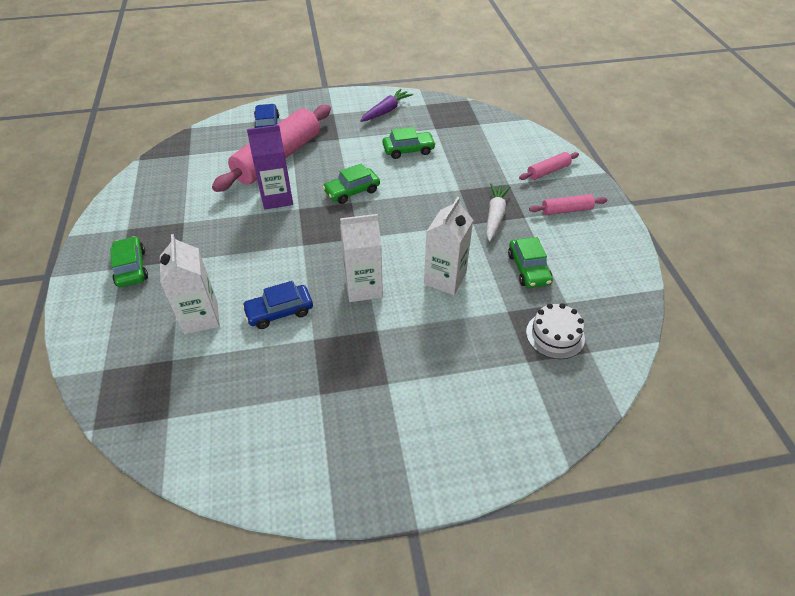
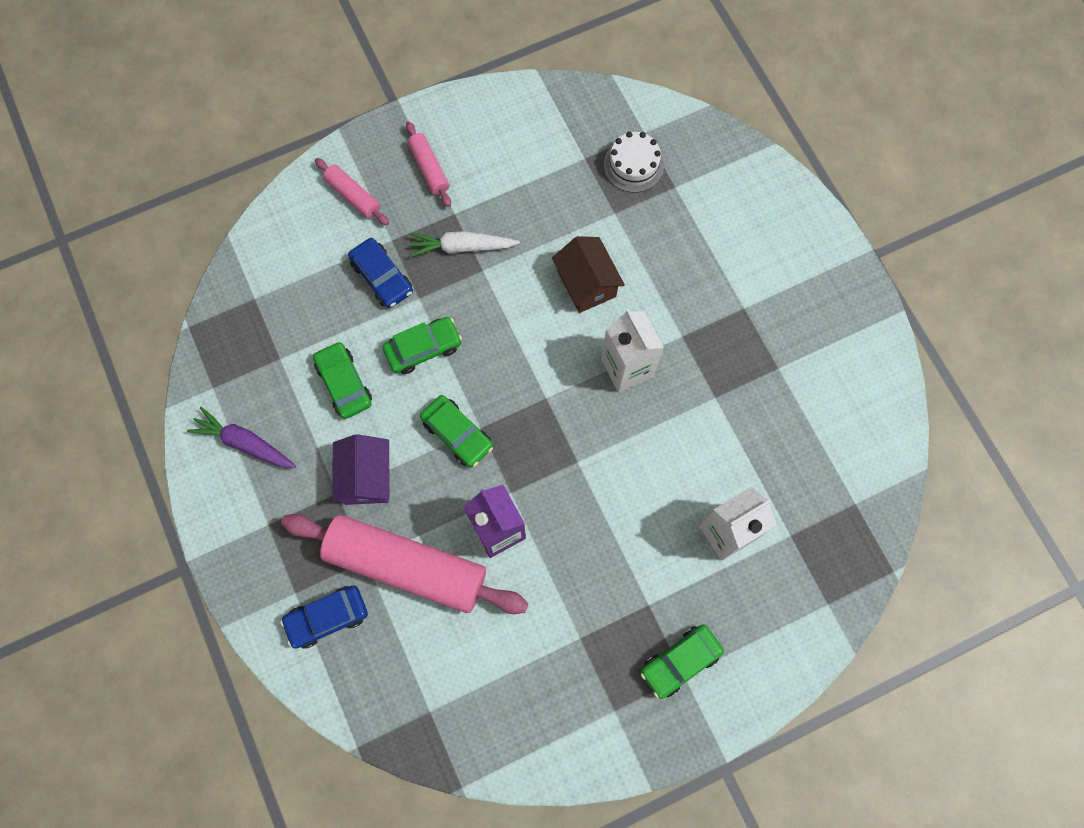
camera: 105 degrees left, 25 degrees up
blue car [242,281,313,329] -> blue car moved to [348,238,413,308]
white carton [424,197,473,295] -> brown house [552,236,625,313]
green car [508,237,553,288] -> green car moved to [382,317,462,374]
none -> purple house [332,434,390,505]

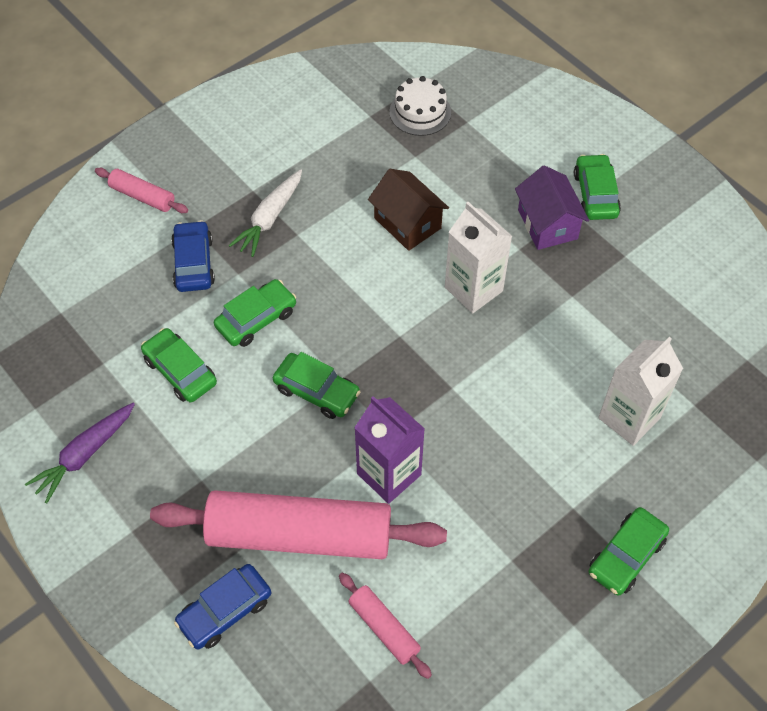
camera: 15 degrees left, 15 degrees down
purple carrot [187,407,296,468] -> purple carrot turned 60 degrees counterclockwise [25,403,135,503]
purple house [332,434,390,505] -> purple house moved to [515,165,589,250]
blue car [348,238,413,308] -> blue car turned 135 degrees counterclockwise [171,220,215,292]
pink rolling pin [406,122,451,207] -> pink rolling pin moved to [339,573,432,679]
white carrot [409,231,520,257] -> white carrot turned 45 degrees counterclockwise [229,169,302,257]
none -> green car [574,154,621,220]

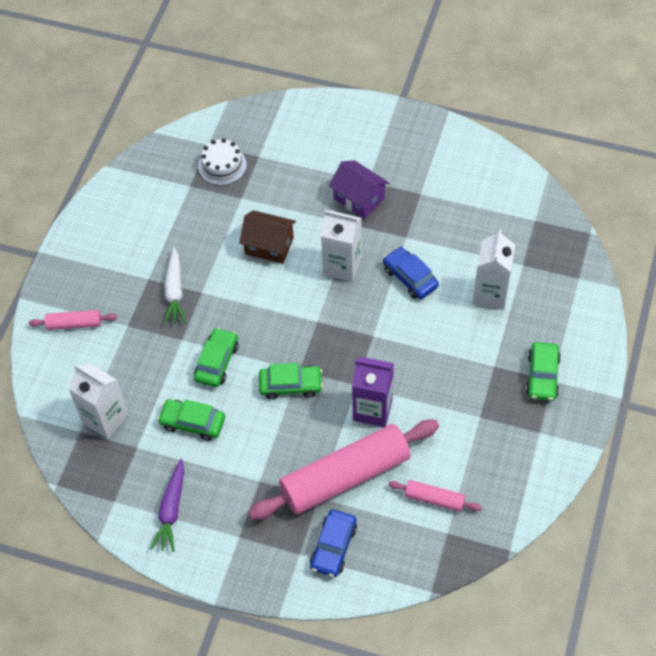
camera: 30 degrees left, 0 degrees up
blue car [171,220,215,292] -> blue car moved to [383,247,439,299]
green car [574,154,621,220] -> none
none -> white carton [68,363,129,439]

